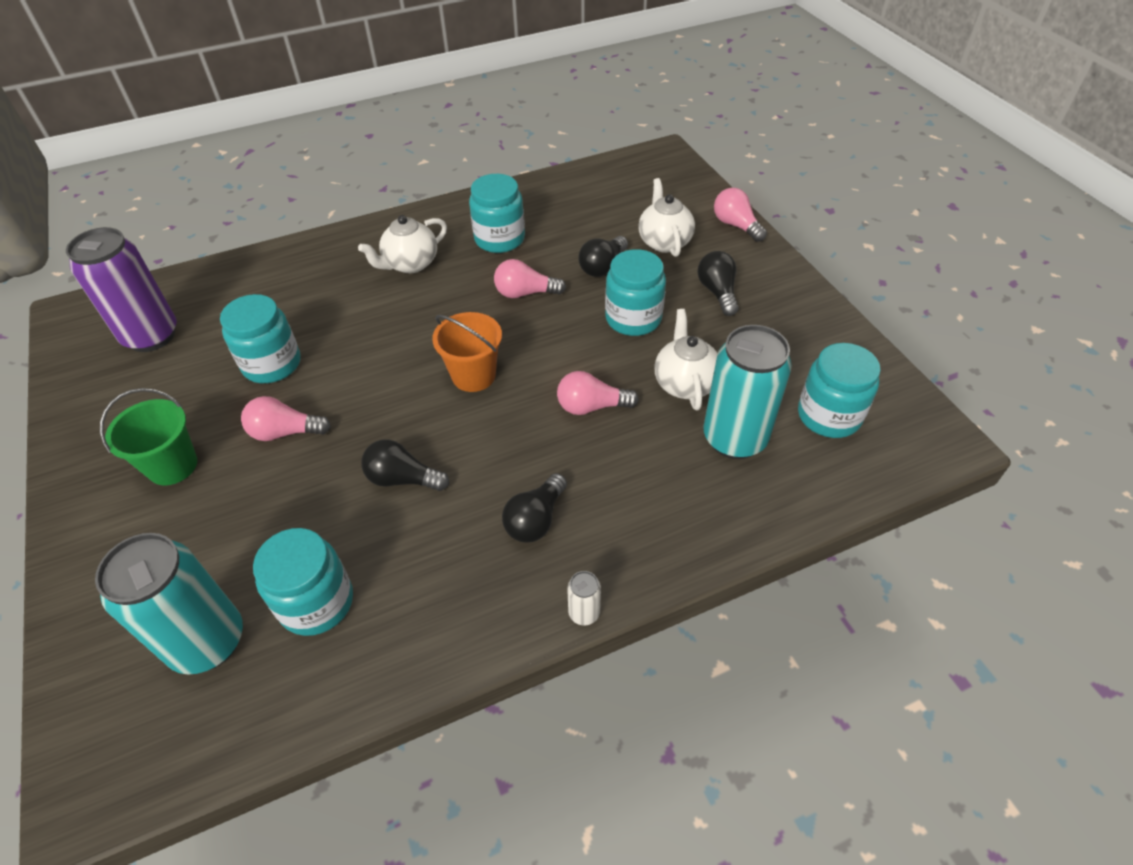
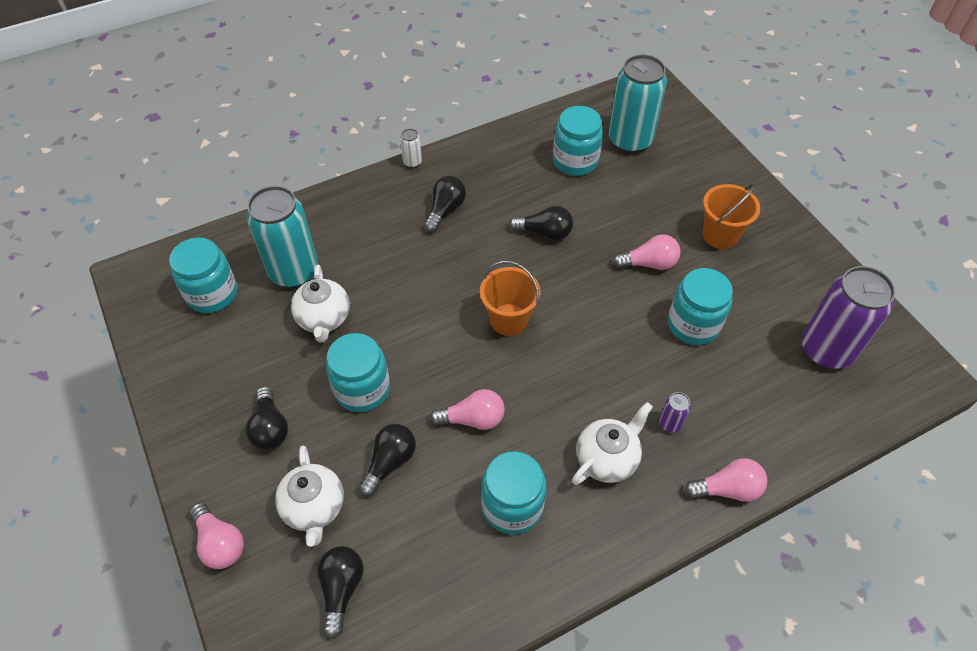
camera: 175 degrees right, 5 degrees up
green bucket [100,388,197,485] -> orange bucket [703,183,760,249]
pink light bulb [557,371,639,415] -> pink light bulb moved to [685,458,767,502]
none -> black light bulb [317,546,364,639]
none -> purple can [659,392,691,433]

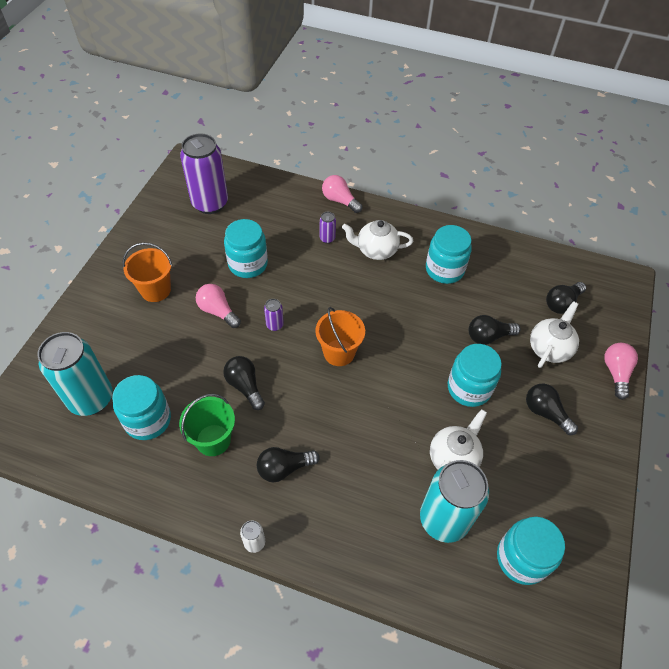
camera: 135 degrees left, 0 degrees up
black light bulb [245,386,288,450] -> black light bulb turned 75 degrees counterclockwise [526,384,578,435]
pink light bulb [430,389,505,430] -> none
none -> green bucket [179,394,235,456]
none -> purple can [264,299,284,331]

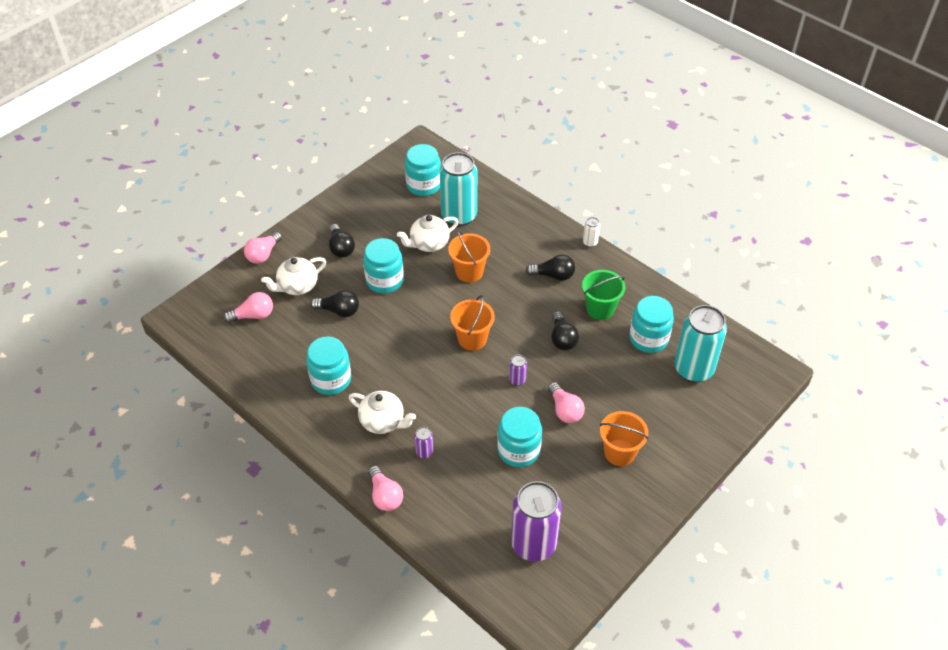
camera: 155 degrees left, 5 degrees down
black light bulb [546,282,586,314] -> pink light bulb [224,292,273,323]
none -> orange bucket [448,230,490,283]

